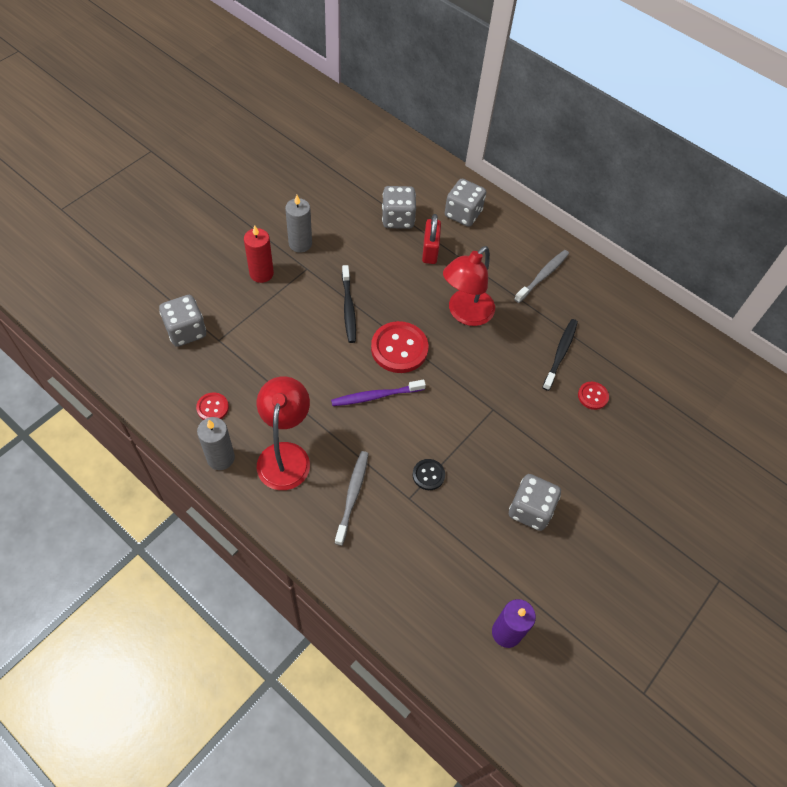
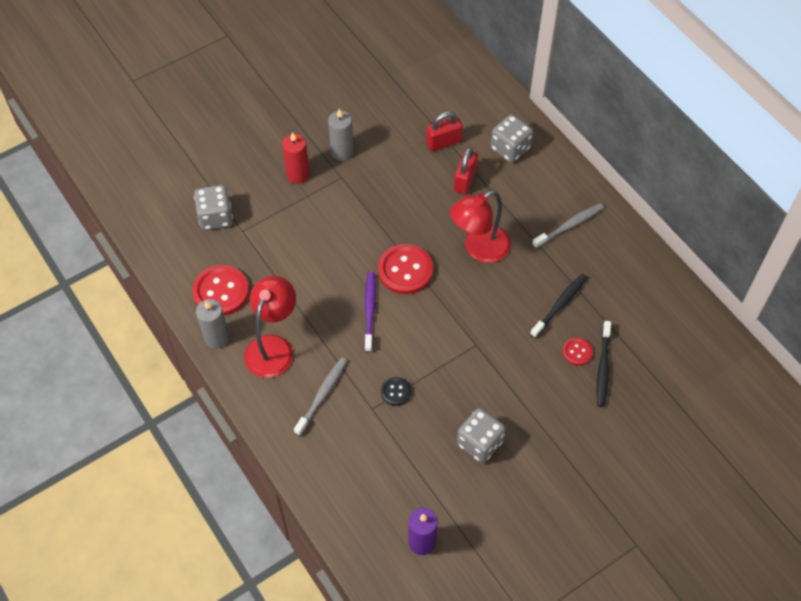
camera: 20 degrees right, 0 degrees up
red button [196,392,229,420] -> red button [192,265,249,316], size x1.92
purple toothbrush [331,380,426,406] -> purple toothbrush turned 90 degrees clockwise [364,272,376,352]
black toothbrush [342,265,356,343] -> black toothbrush moved to [597,321,611,407]
grey dice [382,186,416,229] -> red padlock [426,111,463,151]

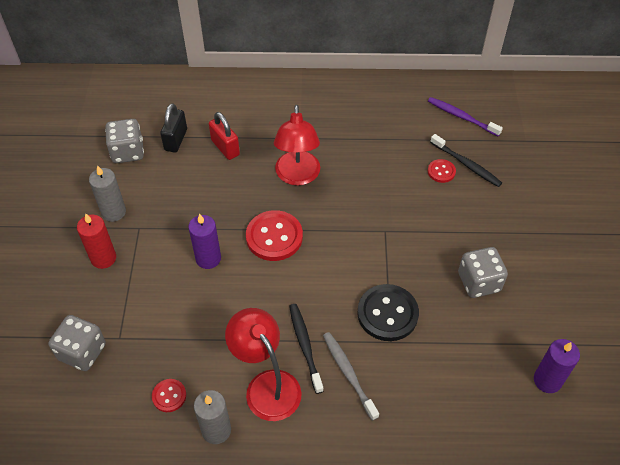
camera: 55 degrees left, 5 degrees down
red button [192,265,249,316] -> red button [152,379,186,412], size x0.52
purple toothbrush [364,272,376,352] -> purple toothbrush moved to [428,97,503,136]
black button [381,377,411,406] -> black button [357,284,419,341], size x1.92
red padlock [426,111,463,151] -> black padlock [160,103,187,153]
grey dice [490,114,533,163] -> grey dice moved to [105,119,144,163]
black toothbrush [530,274,588,338] -> black toothbrush moved to [289,304,324,394]
grey toothbrush [532,203,604,248] -> none
none -> purple candle [188,214,221,269]

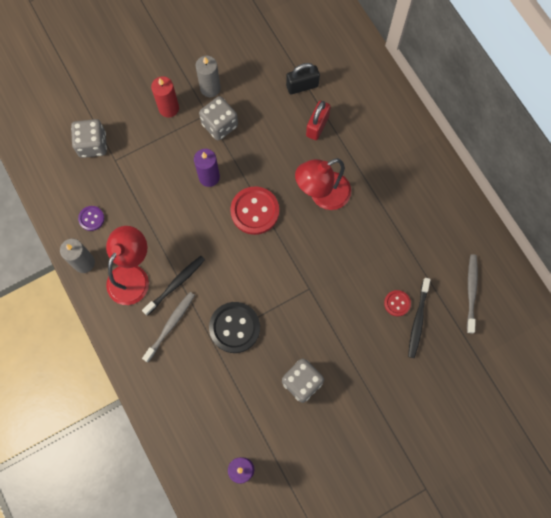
camera: 60 degrees right, 20 degrees up
grey dice [105,119,144,163] -> grey dice moved to [199,96,238,141]
red button [152,379,186,412] -> purple button [78,206,104,231]
purple toothbrush [428,97,503,136] -> grey toothbrush [467,254,478,333]

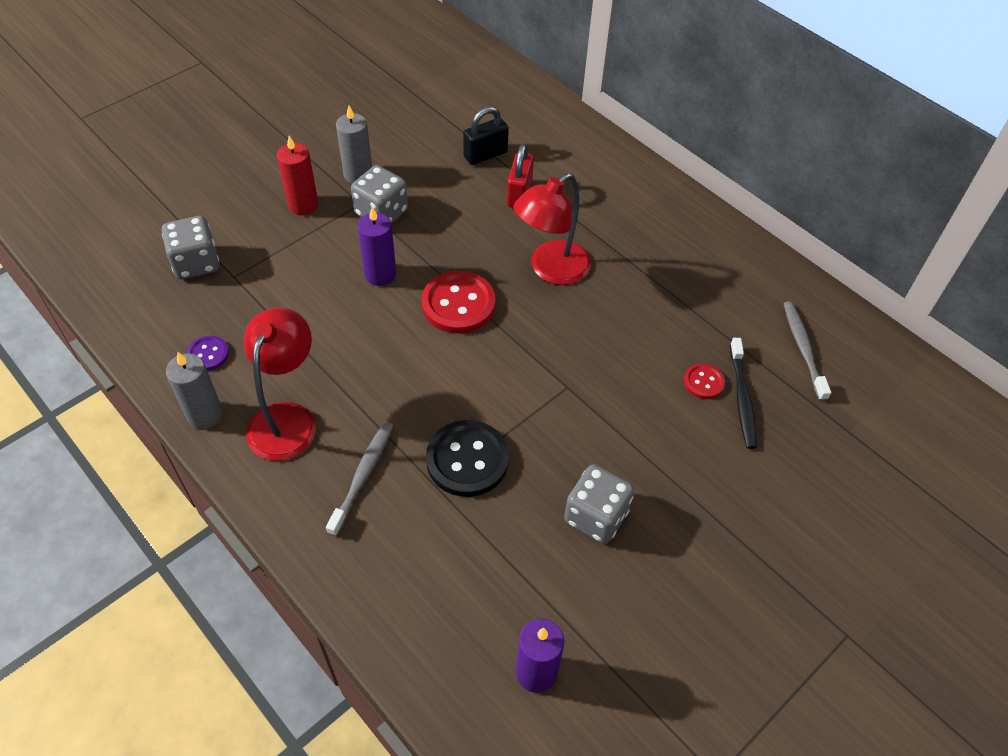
camera: 15 degrees left, 20 degrees down
black toothbrush [142,256,205,316] -> none

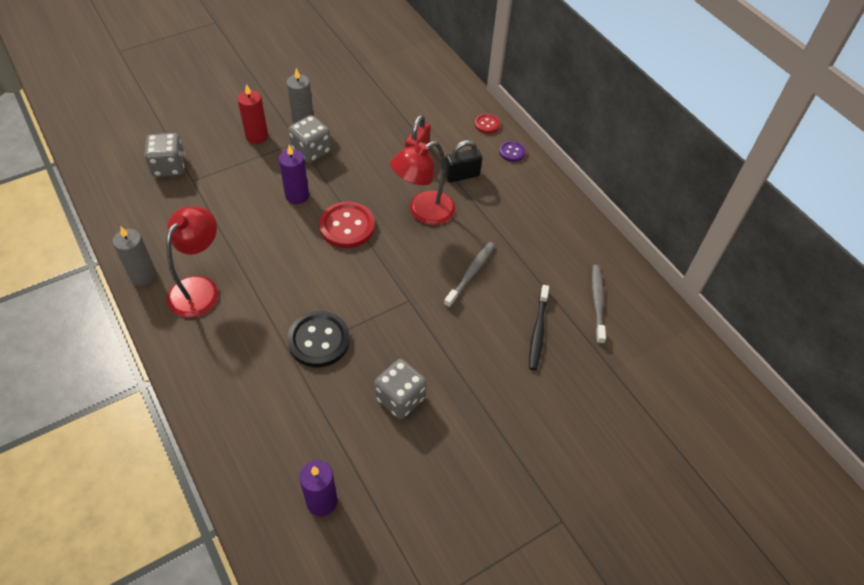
camera: 10 degrees right, 0 degrees up
purple button [187,336,229,371] -> purple button moved to [499,141,526,162]
grey toothbrush [326,422,394,536] -> grey toothbrush moved to [444,242,495,308]
black padlock [463,106,509,165] -> black padlock moved to [445,140,482,183]
red button [684,363,725,399] -> red button moved to [475,114,500,134]

